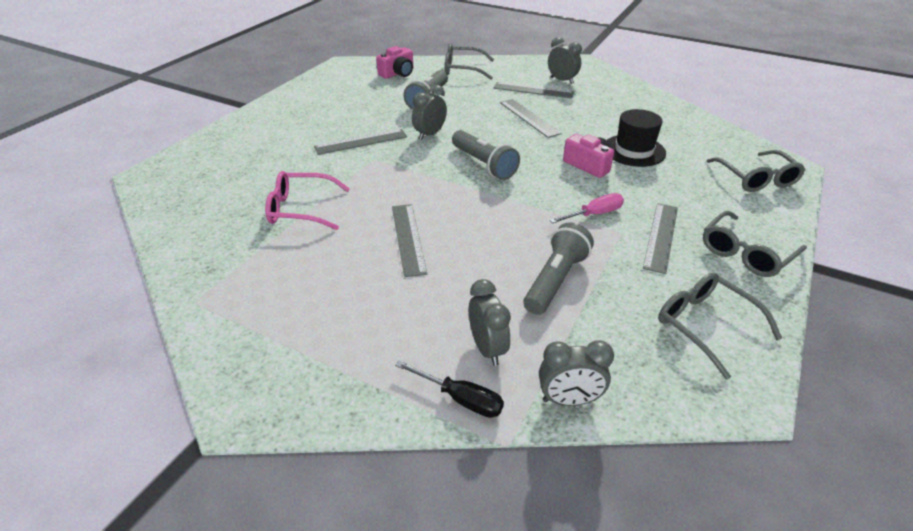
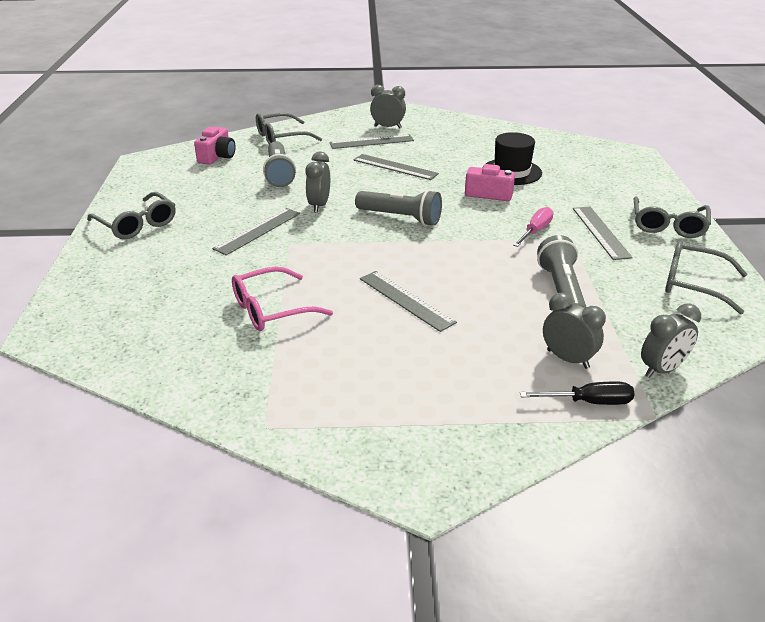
camera: 30 degrees left, 5 degrees down
grey glasses [707,150,805,192] -> grey glasses moved to [87,192,176,239]

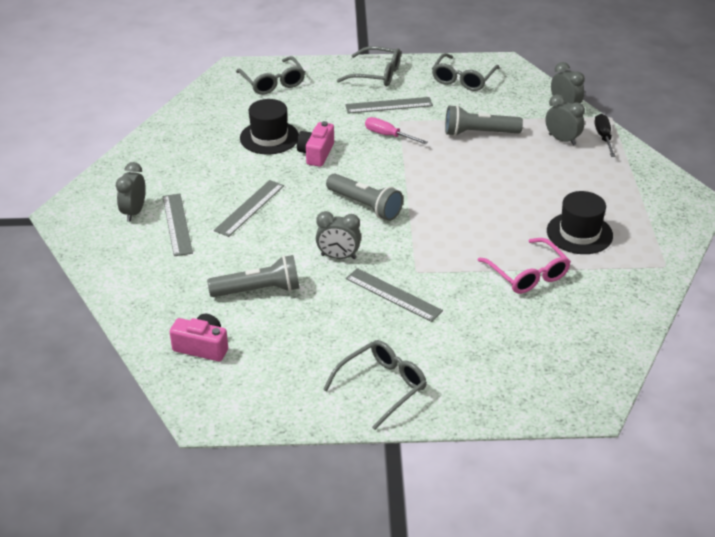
camera: 90 degrees left, 5 degrees up
grey glasses [256,113,322,145] -> grey glasses moved to [236,56,305,95]
grey flashlight [355,190,442,226] -> grey flashlight turned 105 degrees clockwise [326,173,403,221]
grey ruler [360,271,457,332] -> none
grey clock [543,293,606,369] -> grey clock turned 90 degrees clockwise [545,94,585,146]
none -> black hat [547,191,613,254]

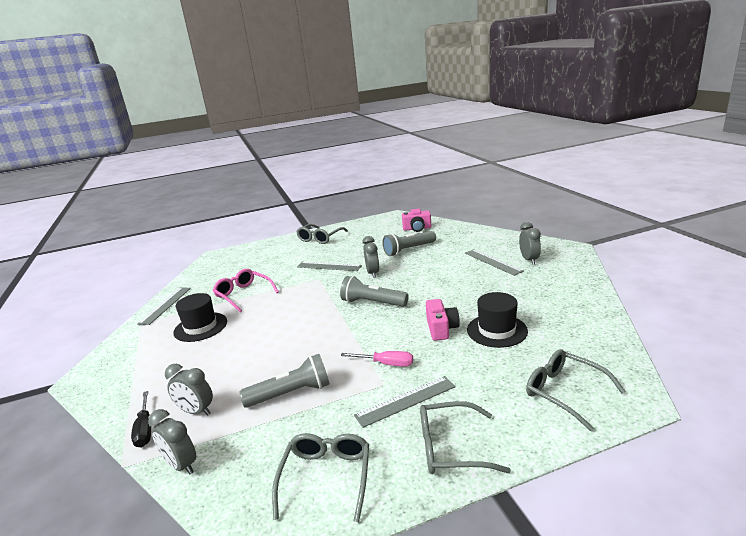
camera: 165 degrees right, 15 degrees down
grey ruler [214,180,284,237] -> grey ruler moved to [137,287,191,325]
grey clock [316,211,361,259] -> grey clock turned 90 degrees clockwise [362,236,379,278]

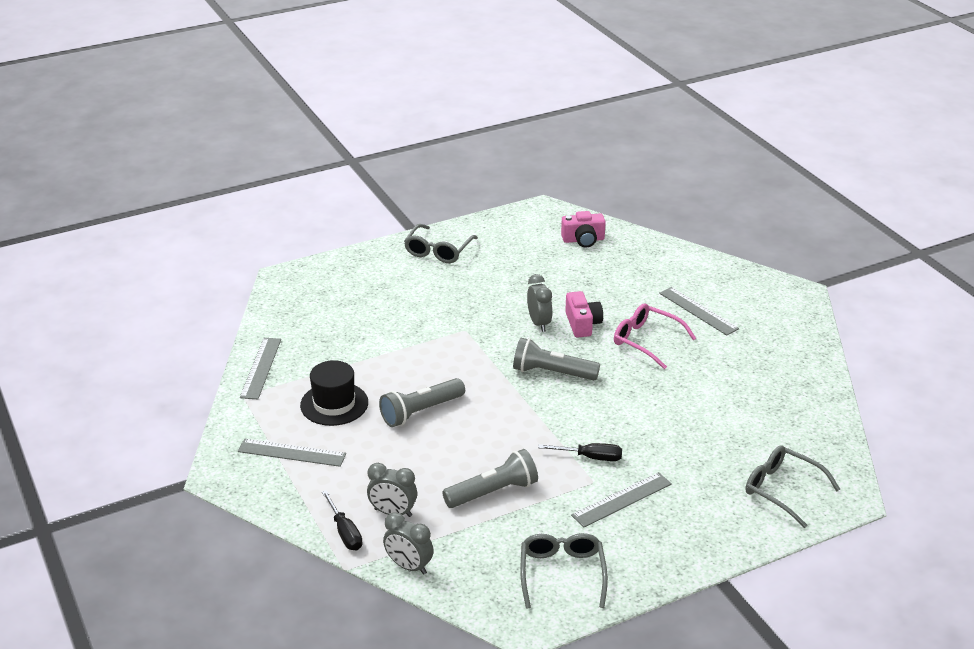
camera: 10 degrees left, 10 degrees up
pink glasses [212,269,279,312] -> pink glasses moved to [614,303,696,369]
grey ruler [297,261,362,271] -> grey ruler moved to [238,439,346,467]
pink screwdriver [341,351,413,367] -> black screwdriver [538,443,622,461]
grey flashlight [382,231,436,256] -> grey flashlight moved to [379,378,465,427]
grey glasses [420,401,511,474] -> none
pink camera [426,299,460,341] -> pink camera moved to [565,291,603,338]
black hat [467,292,528,348] -> none
grey clock [519,222,541,265] -> none

